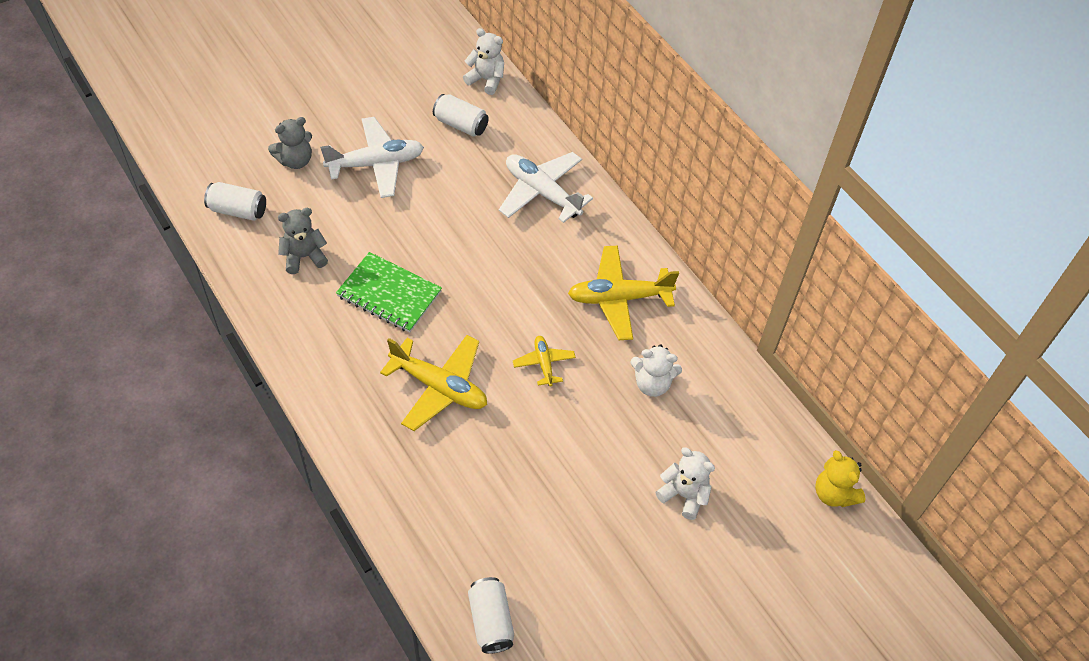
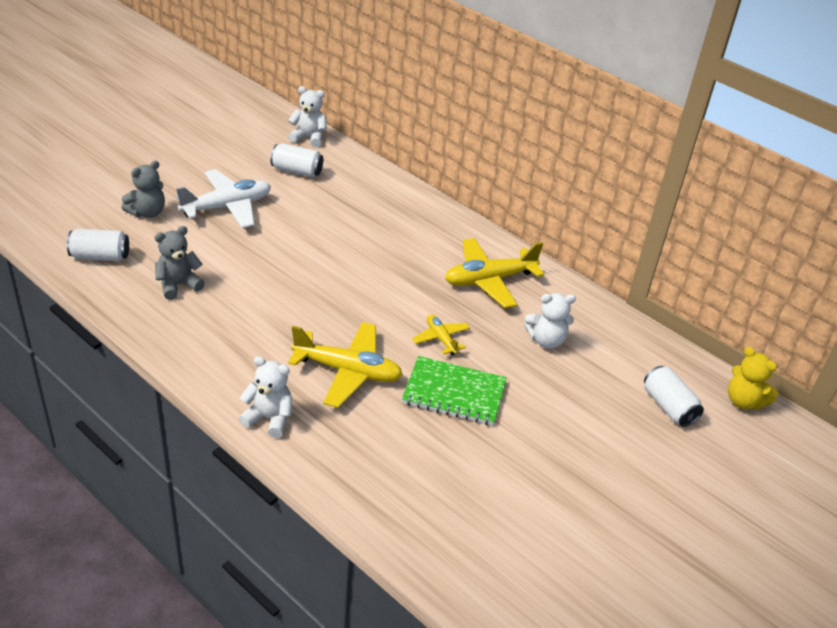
camera: 15 degrees left, 15 degrees down
green notebook [336,252,442,333] -> green notebook moved to [402,356,507,425]
white can [468,577,514,654] -> white can moved to [644,366,704,427]
white plane [499,152,593,223] -> none
white teddy bear [655,448,715,520] -> white teddy bear moved to [239,356,292,438]

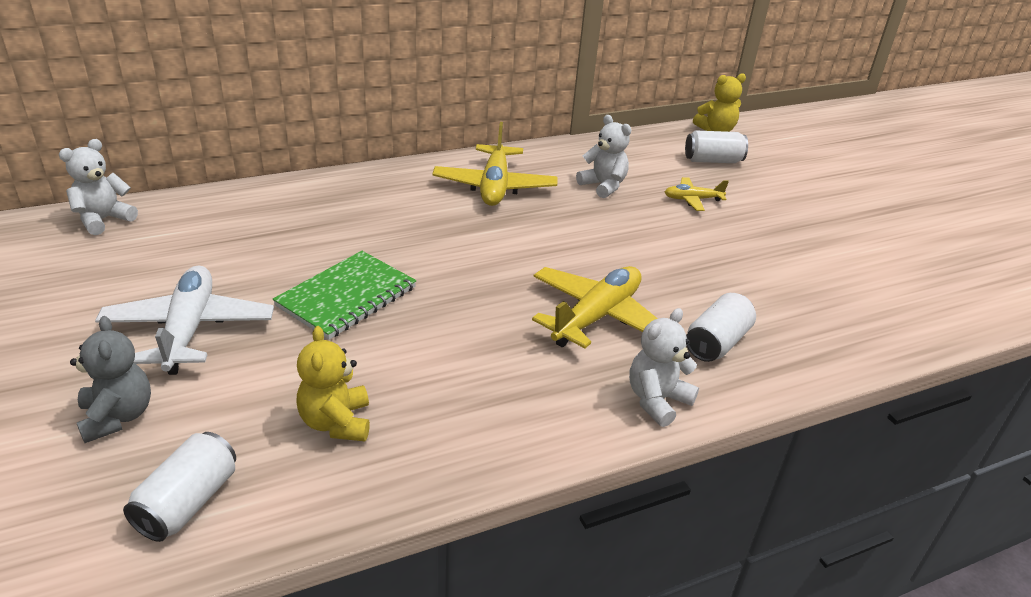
camera: 65 degrees left, 5 degrees down
grey teddy bear [155,226,205,300] -> yellow teddy bear [297,326,370,441]
white can [271,143,323,177] -> white can moved to [686,293,756,362]
green notebook [402,356,507,425] -> green notebook moved to [273,251,416,340]
yellow plane [412,314,470,355] -> yellow plane moved to [665,177,729,211]
white teddy bear [524,293,576,349] -> white teddy bear turned 60 degrees counterclockwise [576,115,631,198]

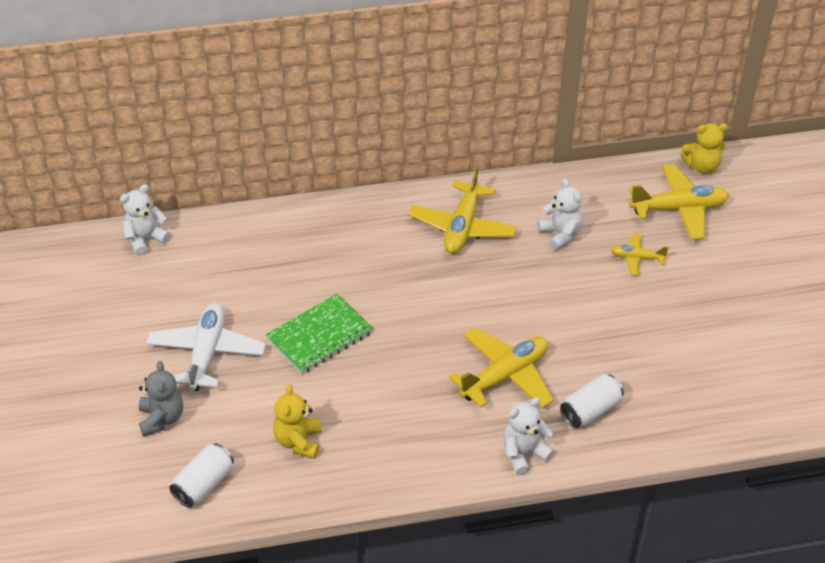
camera: 15 degrees right, 10 degrees up
white can [685,130,748,163] -> yellow plane [629,164,729,240]

